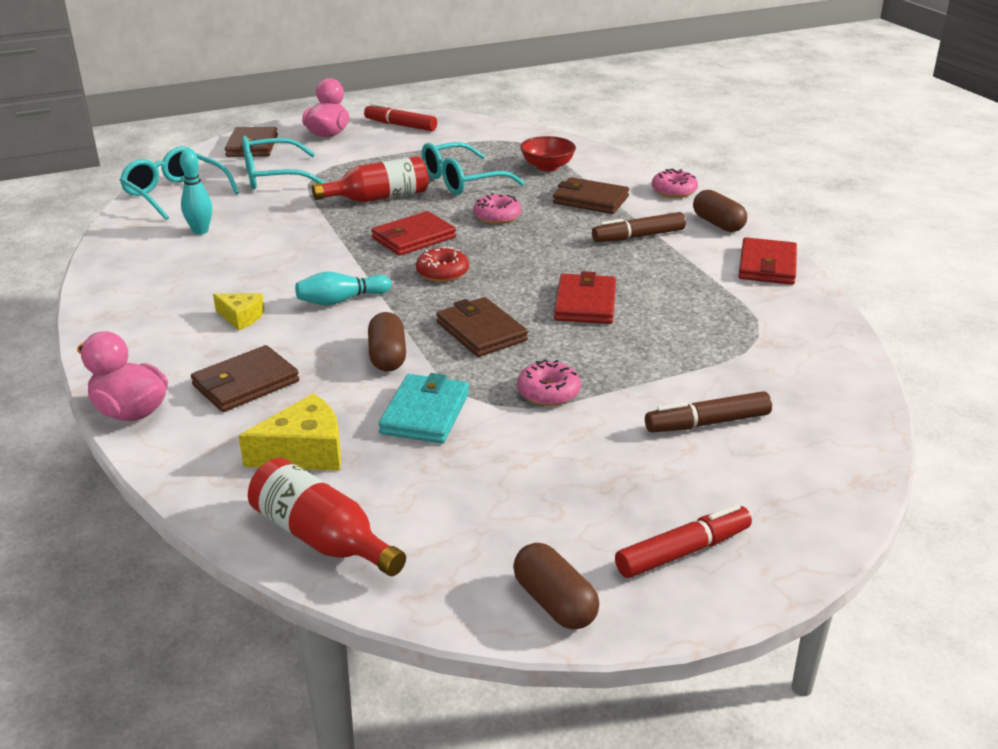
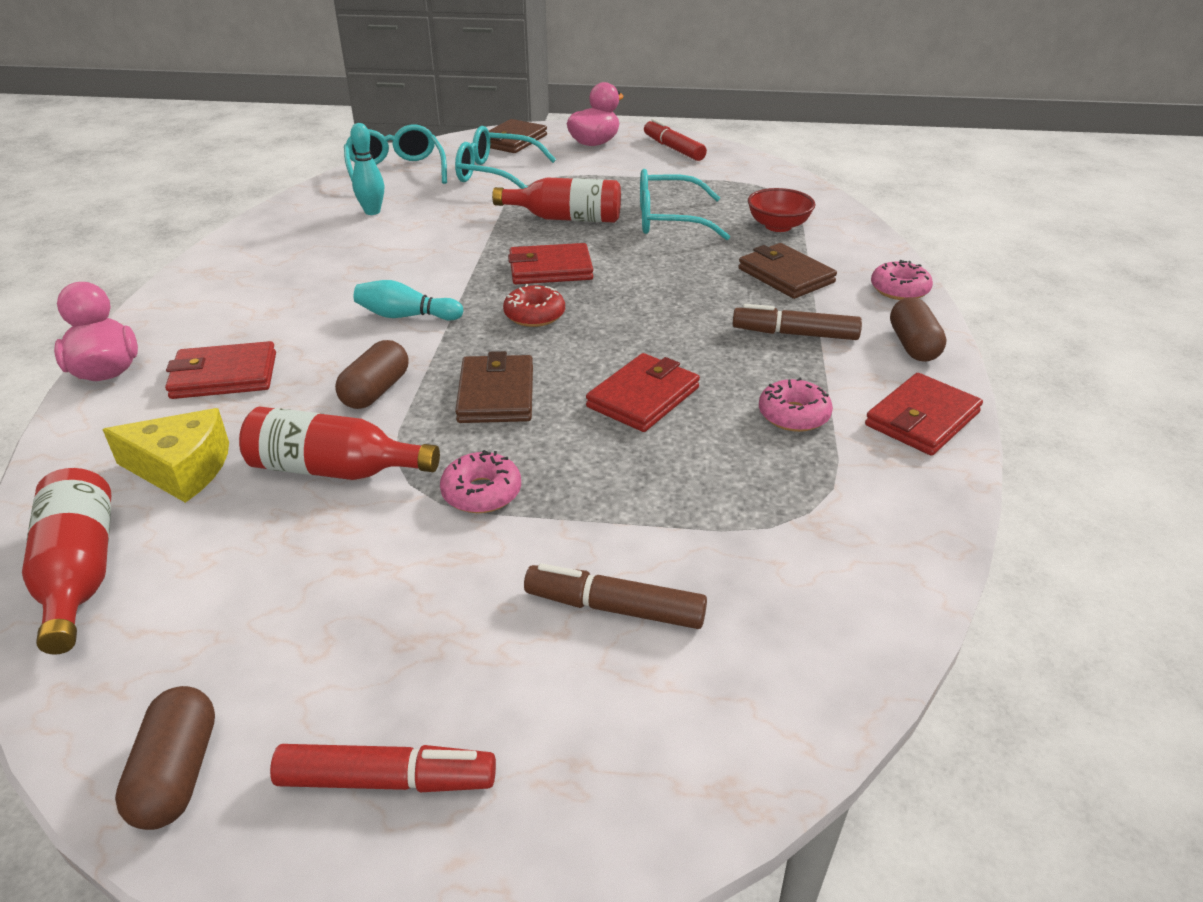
camera: 30 degrees right, 5 degrees up
brown wallet [191,345,299,412] -> red wallet [165,341,276,399]
yellow cheese [213,293,265,330] -> none
turquoise wallet [378,373,469,443] -> red bottle [239,406,440,480]
pink donut [473,193,521,224] -> pink donut moved to [759,378,833,432]

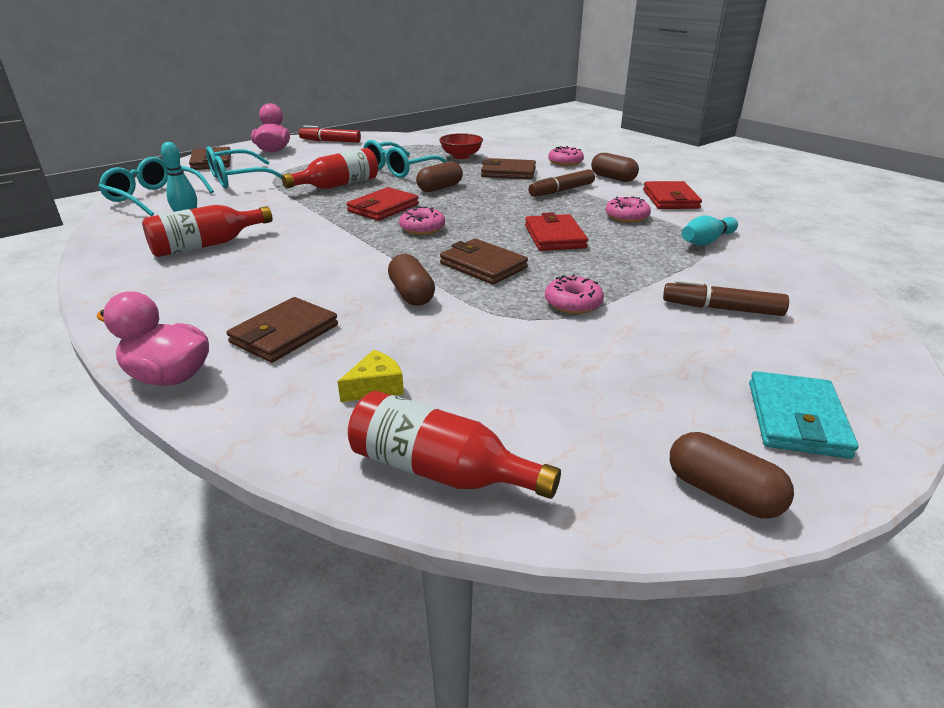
camera: 45 degrees left, 5 degrees down
yellow cheese [102,408,229,503] -> yellow cheese [337,350,404,402], size x0.62
red wallet [165,341,276,399] -> brown wallet [227,297,338,363]
red bottle [239,406,440,480] -> red bottle moved to [142,205,273,257]
red marker [270,744,496,793] -> turquoise wallet [749,371,858,459]
turquoise bowling pin [354,280,463,321] -> turquoise bowling pin moved to [682,216,738,246]
red donut [503,284,565,327] -> pink donut [399,206,445,235]
brown marker [524,563,707,629] -> brown marker turned 45 degrees clockwise [663,279,789,316]
none -> brown capsule [416,161,463,192]

